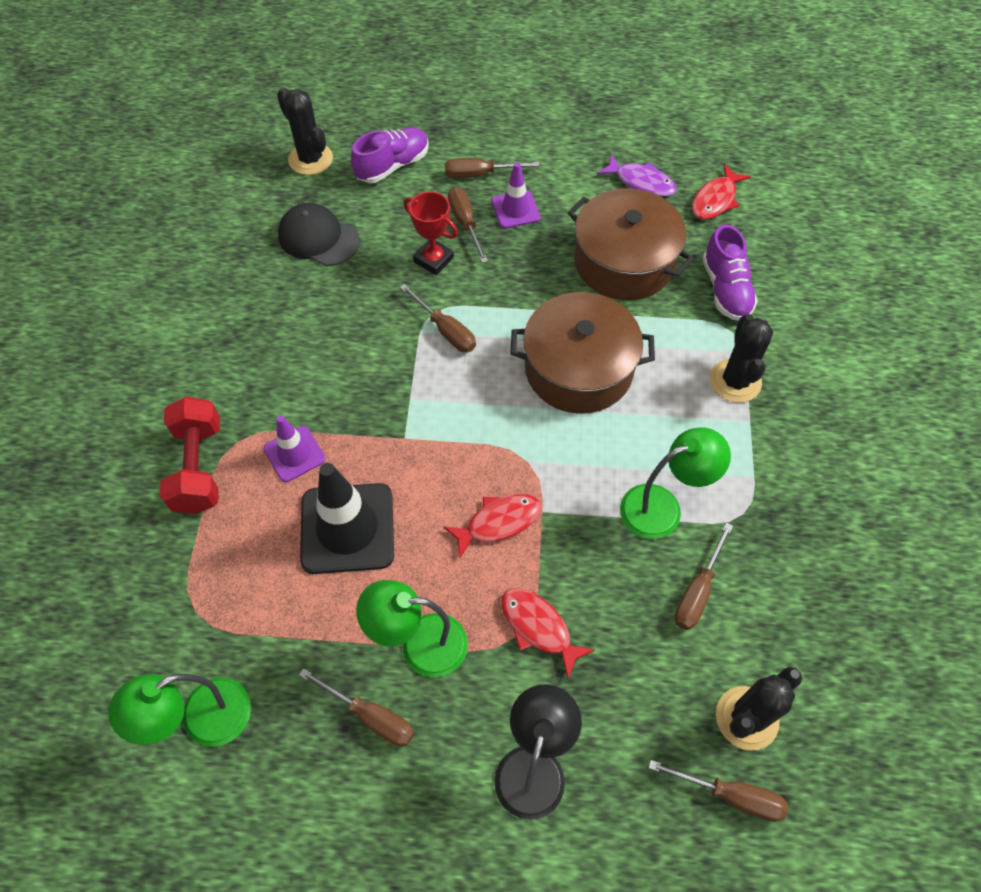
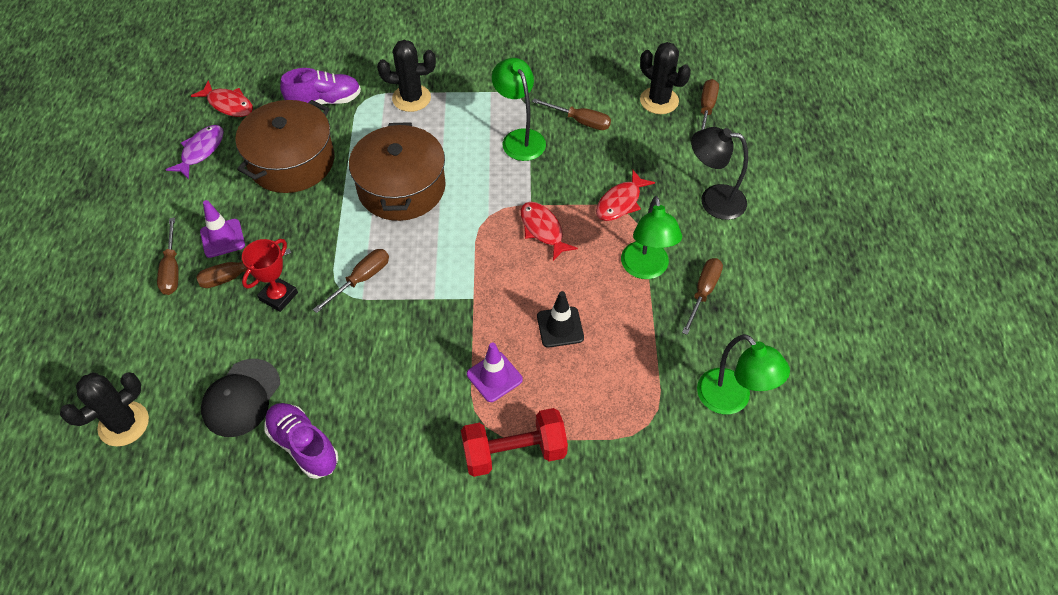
camera: 95 degrees left, 5 degrees down
black traffic cone [300,463,394,574] -> black traffic cone [537,291,584,348], size x0.56
purple shoe [351,127,429,183] -> purple shoe moved to [264,403,338,479]

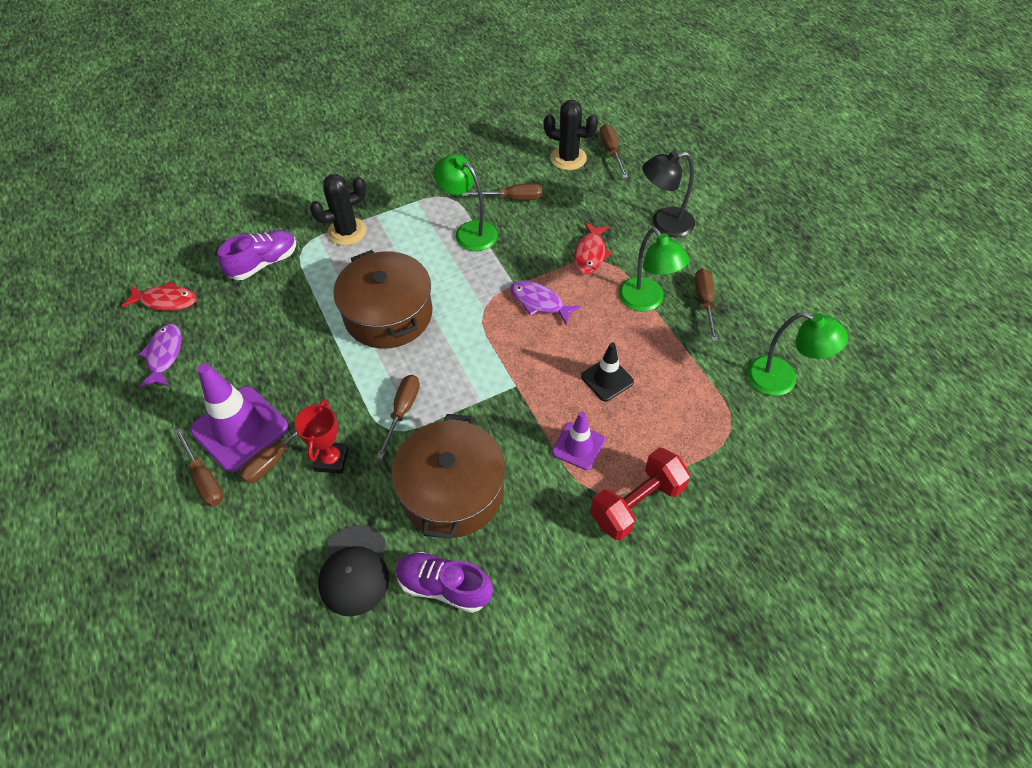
camera: 25 degrees left, 0 degrees up
black cactus [60,373,149,447] -> none
purple traffic cone [200,200,245,258] -> purple traffic cone [190,363,288,472], size x1.77
brown pot [235,100,334,193] -> brown pot moved to [391,414,505,539]
red fish [520,202,578,261] -> purple fish [510,280,581,326]

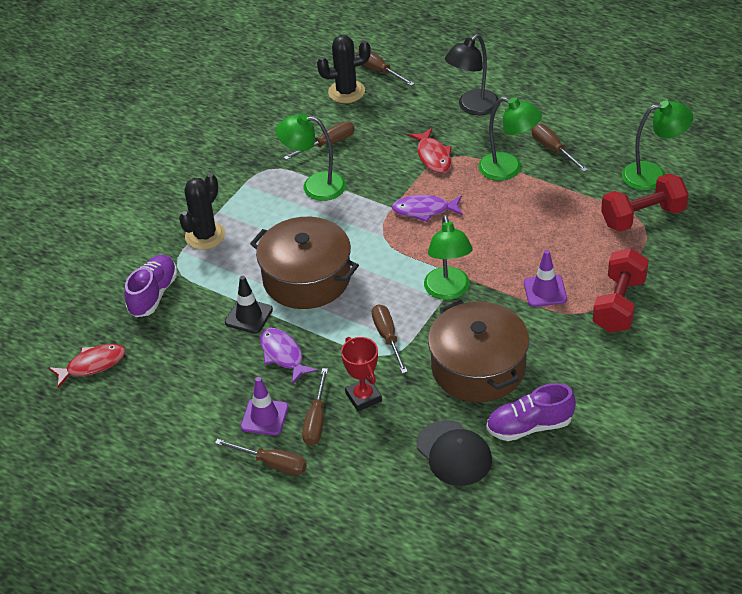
camera: 30 degrees left, 10 degrees down
purple fish [139,324,182,387] -> purple fish moved to [260,328,318,384]
purple traffic cone [190,363,288,472] -> purple traffic cone [241,377,288,435], size x0.56
black traffic cone [581,343,634,401] -> black traffic cone moved to [225,276,273,334]
none -> green lamp [424,215,473,300]
none -> red dumbbell [601,174,689,232]

